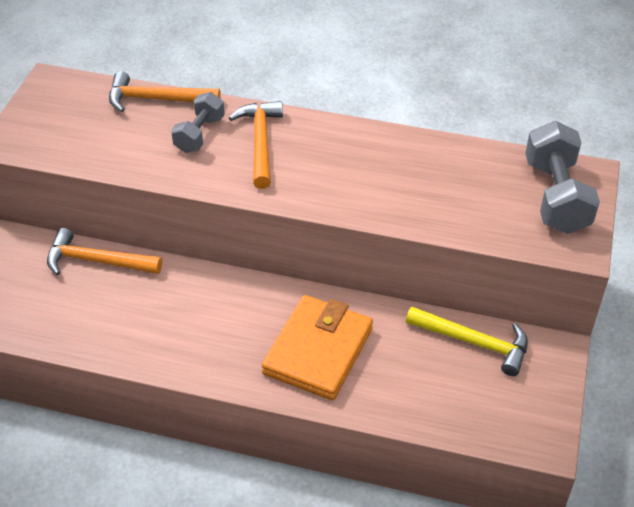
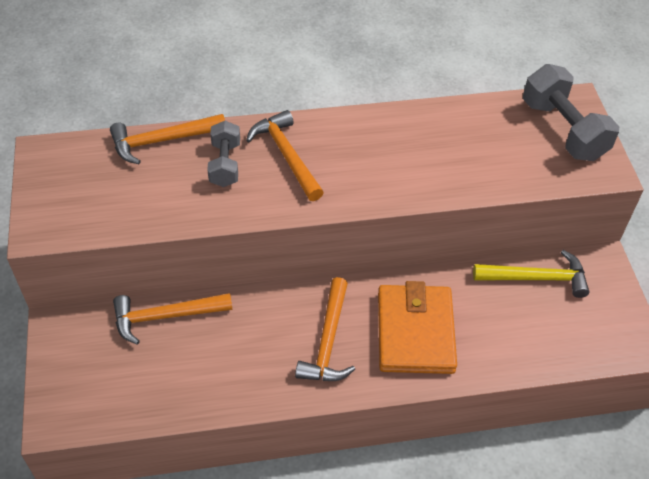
camera: 25 degrees left, 5 degrees up
none -> orange hammer [295,277,355,381]

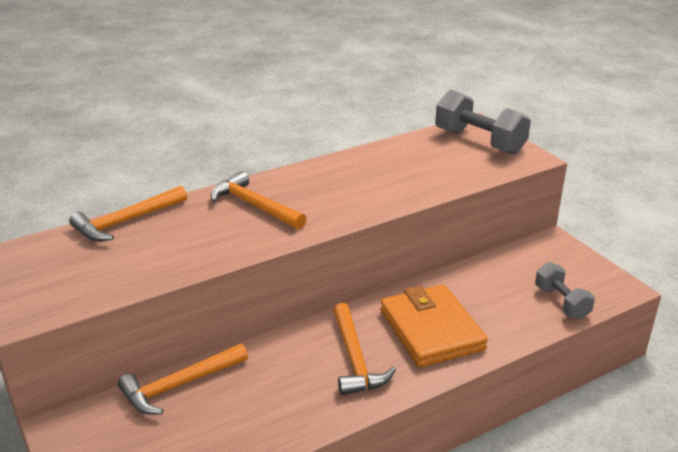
camera: 20 degrees left, 20 degrees down
grey dumbbell [207,121,240,187] -> grey dumbbell moved to [535,262,595,319]
yellow hammer [473,250,589,298] -> none

